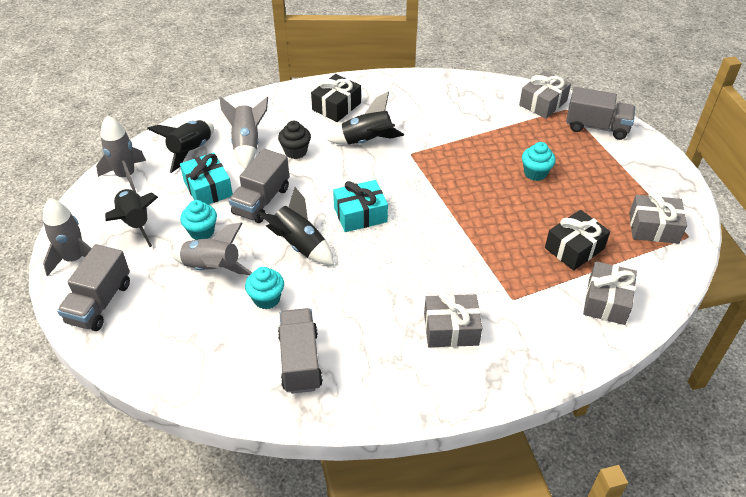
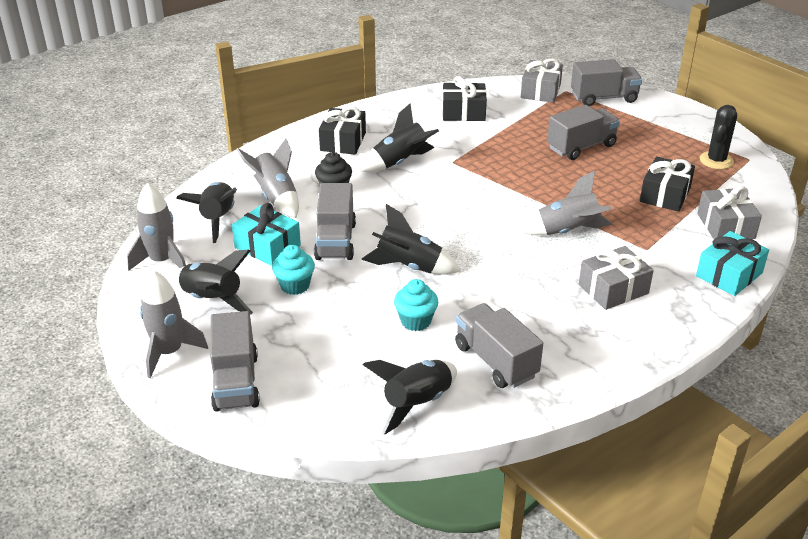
camera: 25 degrees left, 10 degrees down
grey rocket [171,223,252,275] -> grey rocket moved to [519,171,612,235]
turquoise gift [333,180,388,232] -> turquoise gift moved to [696,231,769,296]
turquoise cupcake [522,142,556,181] -> grey truck [547,105,620,160]
grey gift [629,191,687,244] -> black cactus [700,105,737,169]
none -> black rocket [363,360,457,435]
none -> black gift [442,76,487,121]

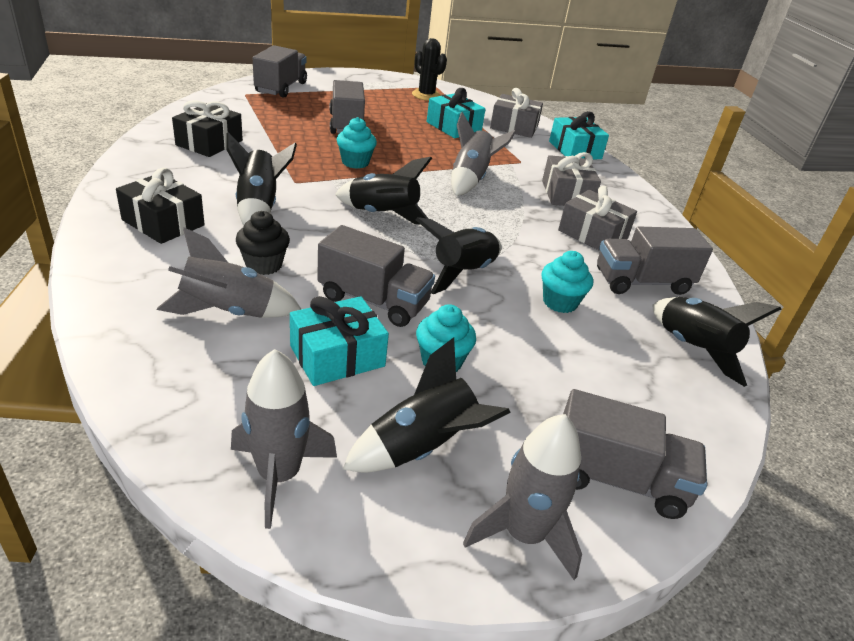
camera: 70 degrees left, 0 degrees up
black rocket [176,182,237,243] -> black rocket moved to [335,157,432,225]
grey gift [521,58,563,103] -> grey gift moved to [558,186,637,251]
black gift [640,157,695,212] -> turquoise gift [427,88,486,138]
none -> turquoise cupcake [336,117,377,169]

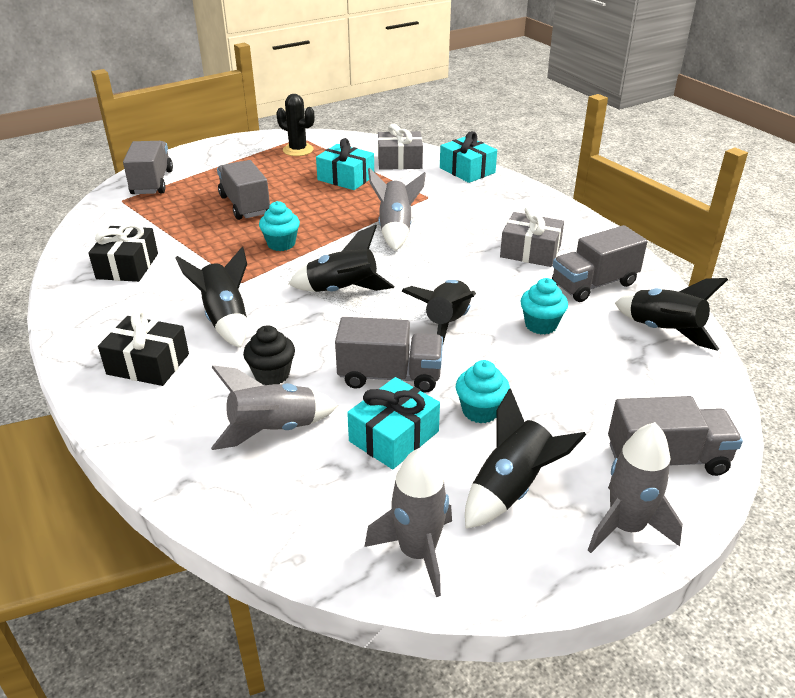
camera: 15 degrees left, 0 degrees up
grey gift [542,152,601,206] -> none

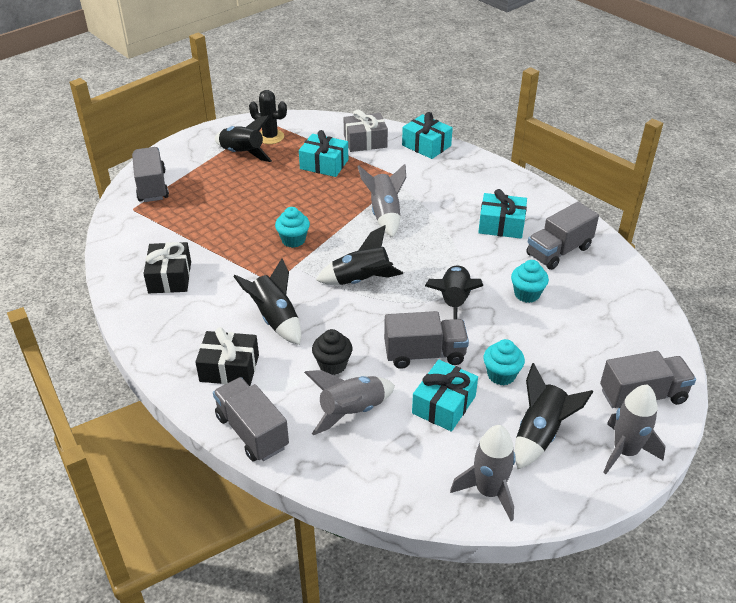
camera: 10 degrees left, 5 degrees up
grey truck [217,160,270,220] -> grey truck moved to [213,377,289,461]
grey gift [500,206,564,267] -> turquoise gift [478,189,527,239]
black rocket [615,278,728,351] -> black rocket moved to [215,115,272,162]

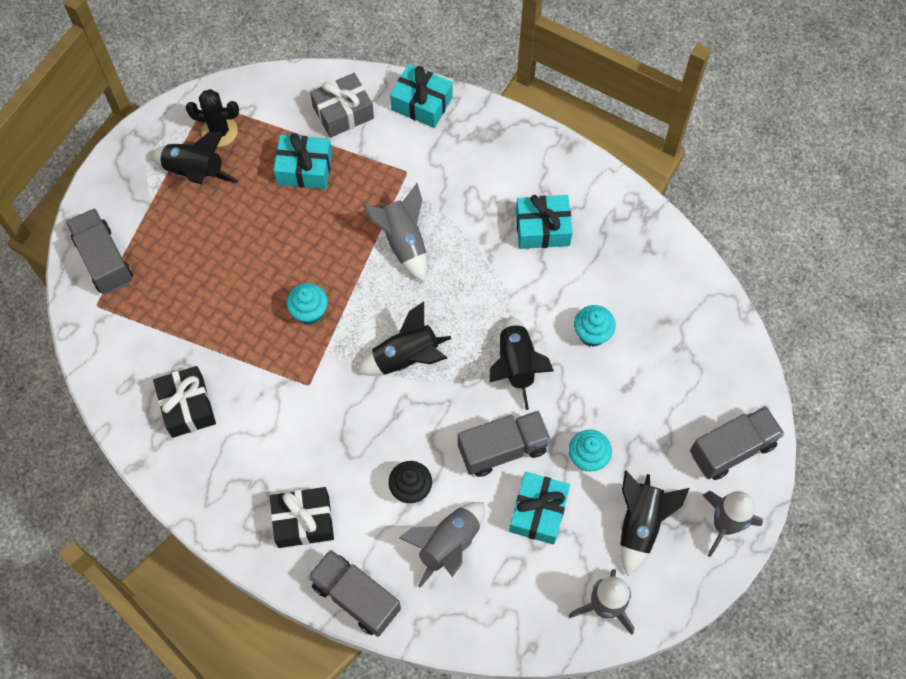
camera: 15 degrees left, 25 degrees up
black rocket [233,258,301,345] -> none
grey truck [526,202,599,270] -> none

